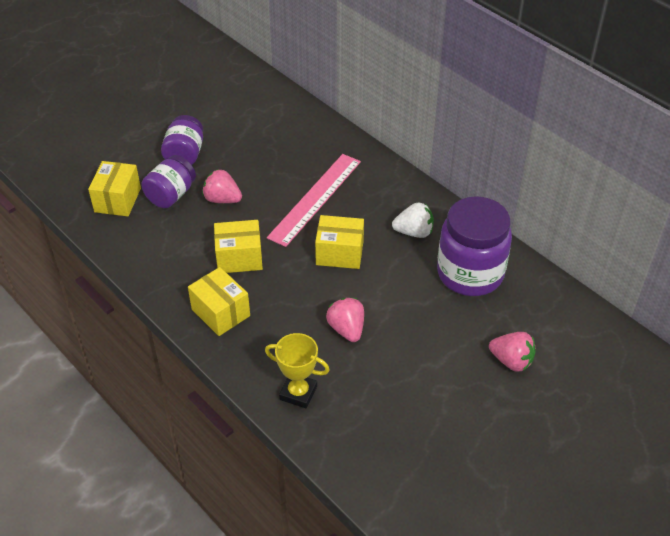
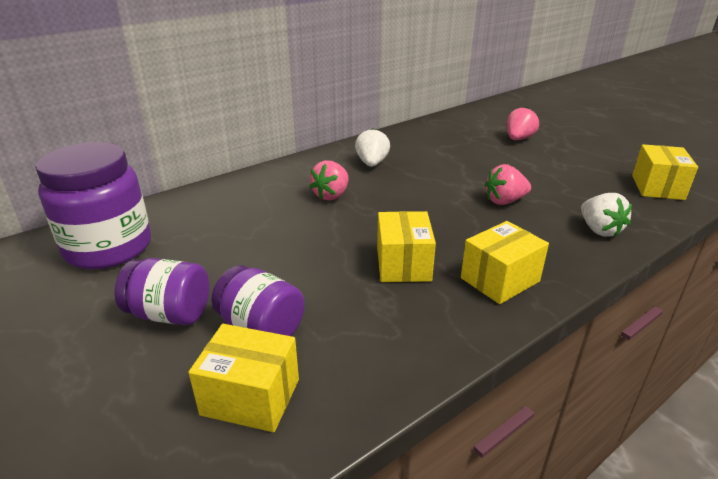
camera: 85 degrees left, 15 degrees down
pink strawberry [202,169,242,203] -> pink strawberry moved to [309,160,348,200]
yellow trophy [265,333,330,408] -> white strawberry [581,193,632,237]
pink ruler [267,154,361,247] -> none
yellow box [315,215,364,269] -> yellow box moved to [632,144,698,200]
purple jar [437,196,512,296] -> purple jar moved to [35,142,151,270]

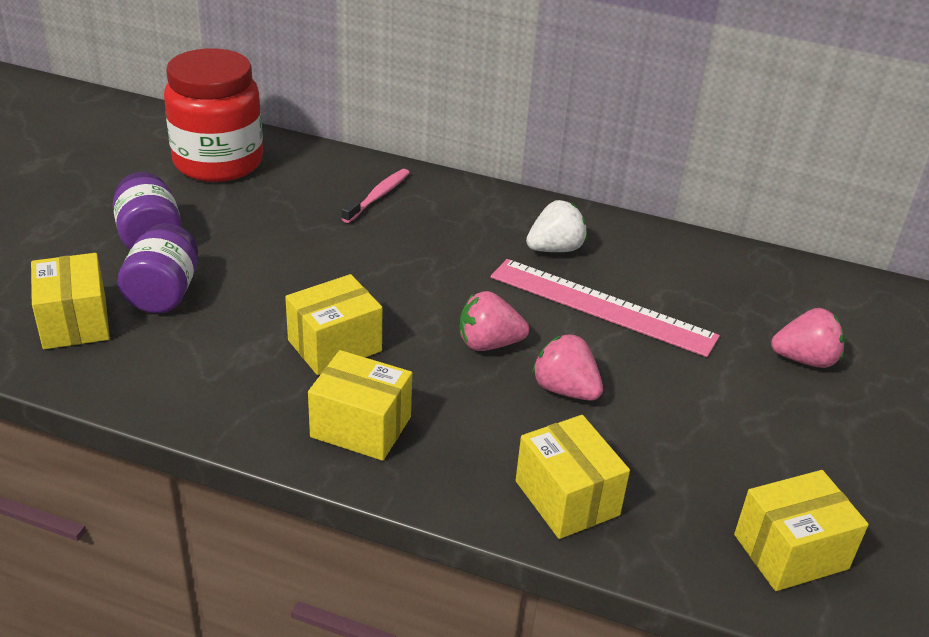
camera: 55 degrees right, 5 degrees up
purple jar [35,142,151,270] -> red jar [164,48,263,182]
pink strawberry [309,160,348,200] -> pink strawberry moved to [460,291,529,351]
white strawberry [581,193,632,237] -> yellow box [516,415,630,539]
none -> pink toothbrush [341,169,410,223]
none -> pink ruler [490,259,720,357]

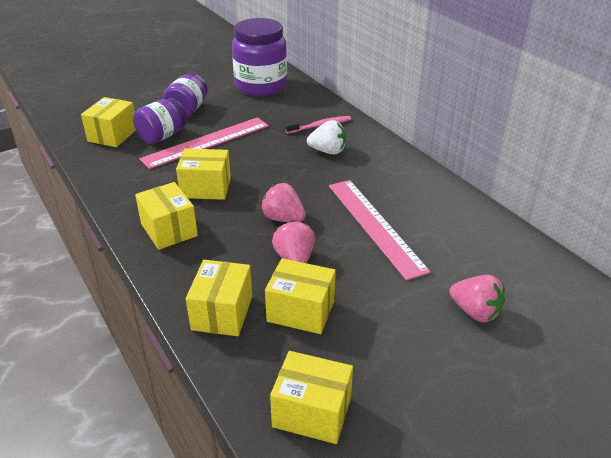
camera: 40 degrees right, 0 degrees up
red jar [164,48,263,182] -> purple jar [232,18,287,96]
white strawberry [526,200,587,252] -> white strawberry moved to [307,120,346,155]
none -> pink ruler [140,117,269,169]
none -> yellow box [265,258,336,334]

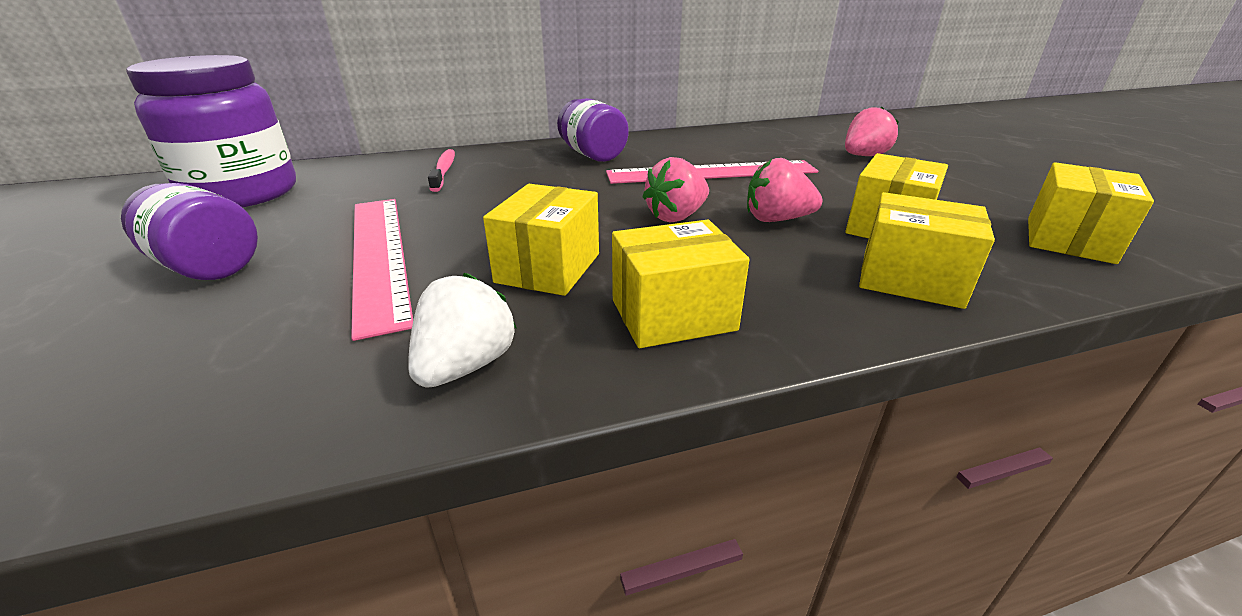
camera: 75 degrees left, 5 degrees down
yellow box [81,97,136,147] -> none
purple jar [133,98,187,144] -> purple jar moved to [557,98,629,162]
white strawberry [307,120,346,155] -> white strawberry moved to [408,273,517,388]

